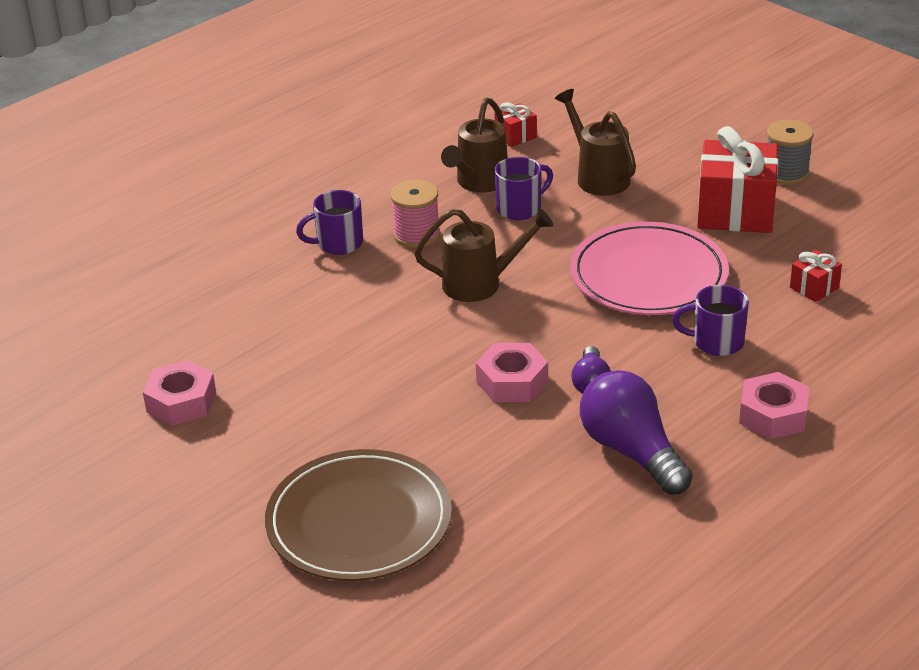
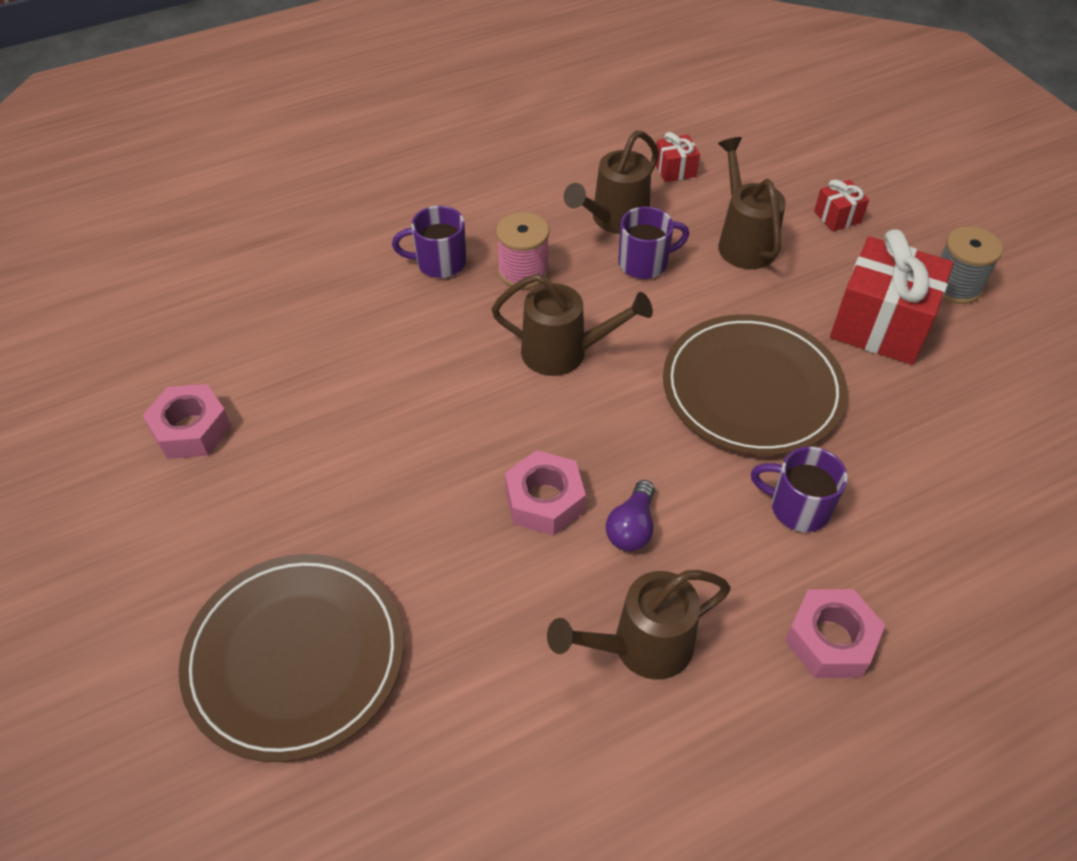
camera: 15 degrees right, 15 degrees up
pink plate [570,222,729,315] -> brown plate [663,314,847,456]
purple light bulb [580,370,693,495] -> brown watering can [547,570,731,680]
red gift [790,250,842,302] -> red gift moved to [814,179,869,232]

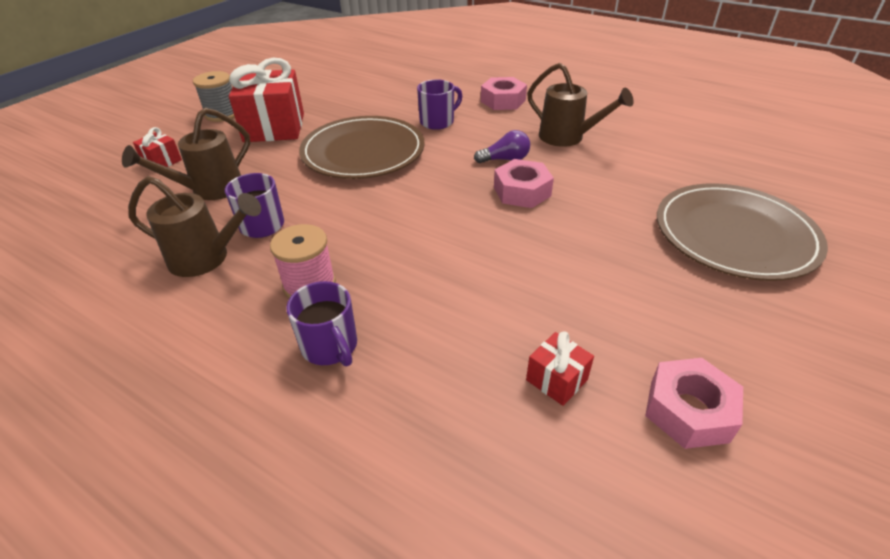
camera: 120 degrees left, 10 degrees down
brown watering can [491,274,653,376] -> none
red gift [656,132,700,182] -> red gift moved to [526,331,594,406]
purple mug [751,447,848,532] -> purple mug turned 120 degrees counterclockwise [417,79,462,130]

